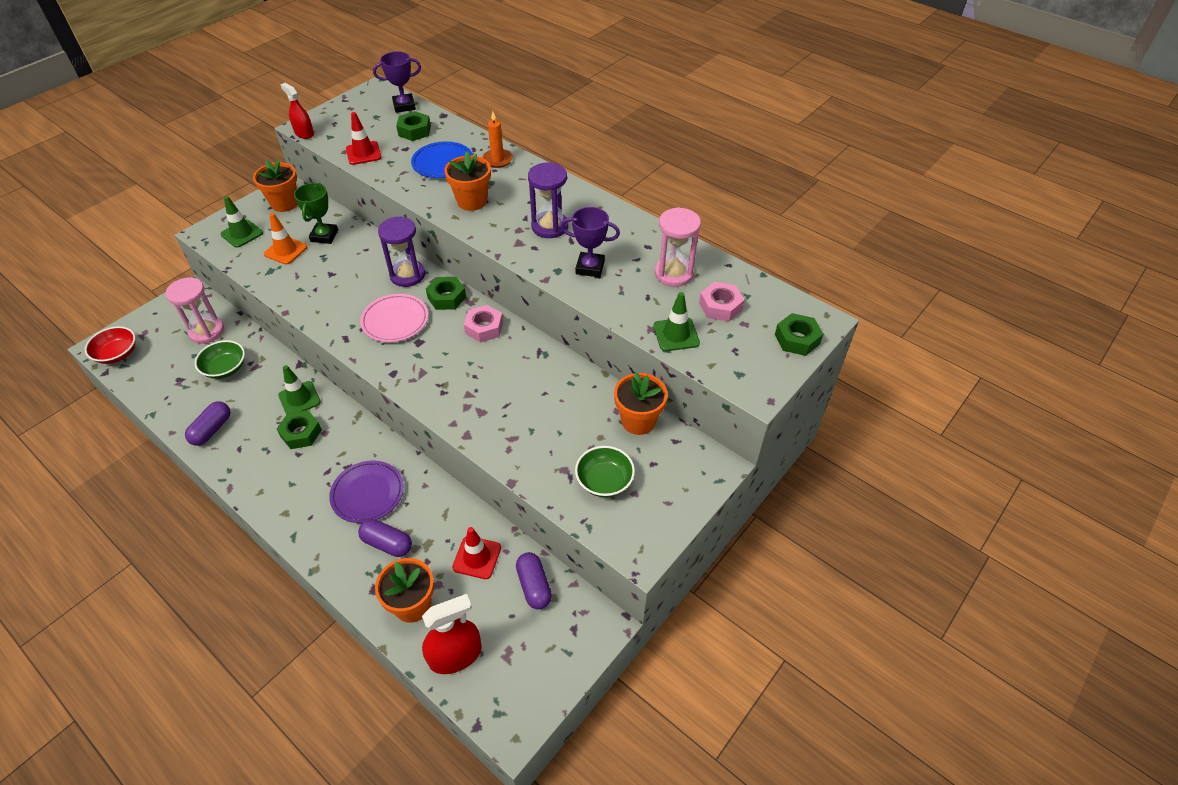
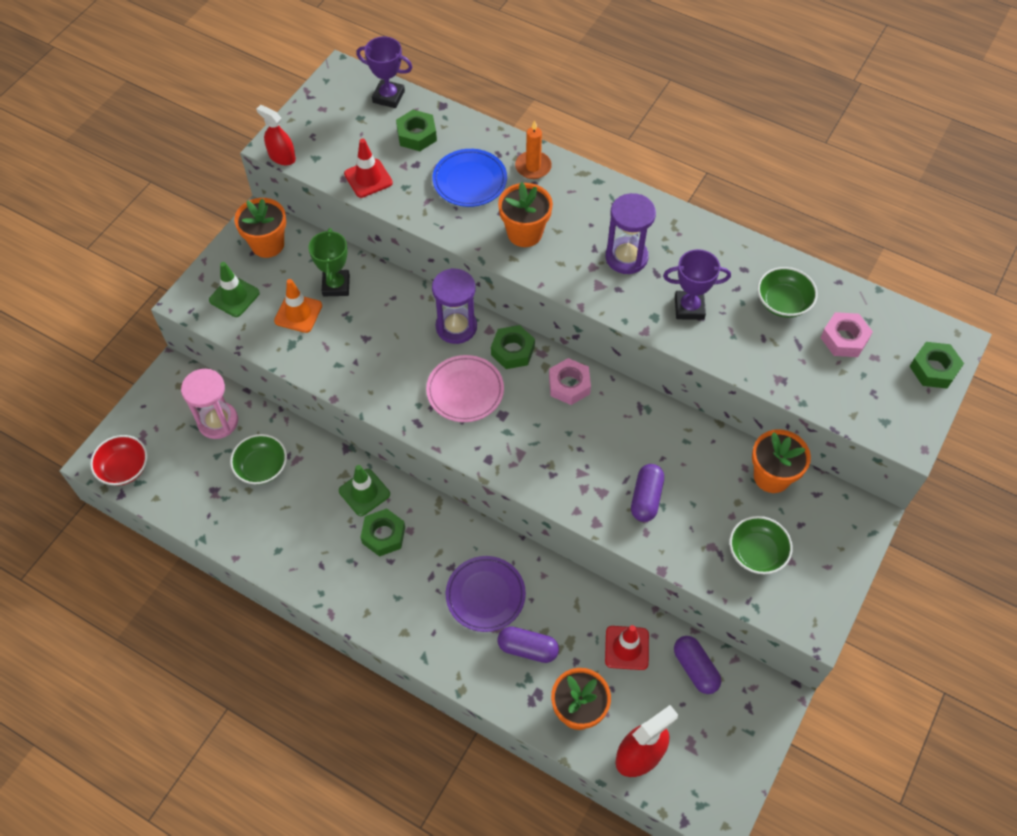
camera: 10 degrees left, 10 degrees up
purple capsule [185,402,230,446] -> purple capsule moved to [631,464,664,522]
purple trophy [373,51,421,113] -> purple trophy turned 45 degrees clockwise [356,36,412,108]
green traffic cone [654,292,700,351] -> none
pink hourglass [655,207,701,287] -> green bowl [757,267,818,318]

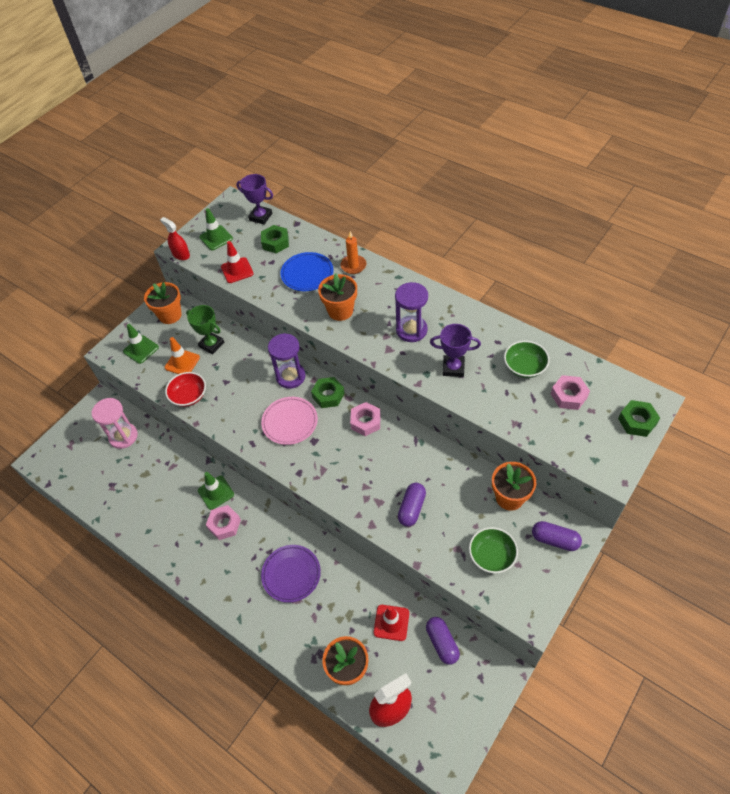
camera: 10 degrees right, 5 degrees down
red bowl [90,435,148,486] -> red bowl moved to [165,372,206,407]
green bowl [230,434,287,485] -> none
green trophy [308,228,350,296] -> green trophy turned 60 degrees counterclockwise [186,305,224,354]
green nut [360,508,405,557] -> pink nut [206,505,241,540]
purple capsule [497,626,559,663] -> purple capsule moved to [532,521,582,551]
none -> green traffic cone [199,208,233,250]

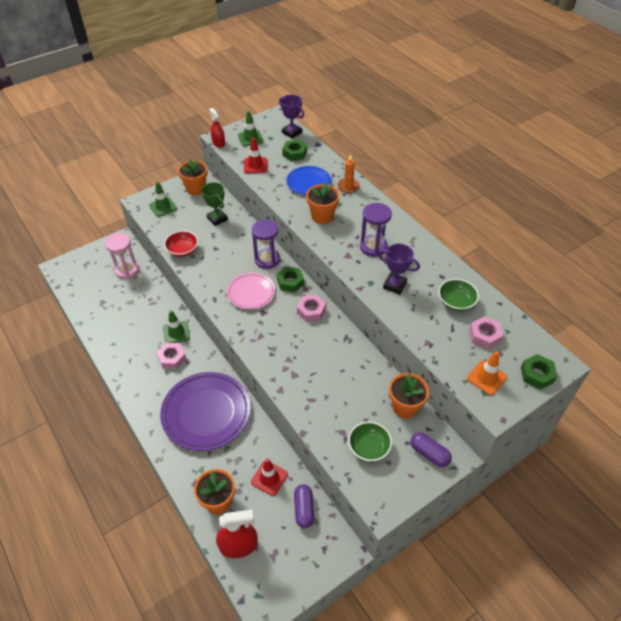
camera: 15 degrees right, 5 degrees down
orange traffic cone [165,337,200,374] -> orange traffic cone moved to [467,351,507,395]
purple plate [261,545,321,603] -> purple plate [160,372,251,451], size x1.74
purple capsule [398,483,426,527] -> none

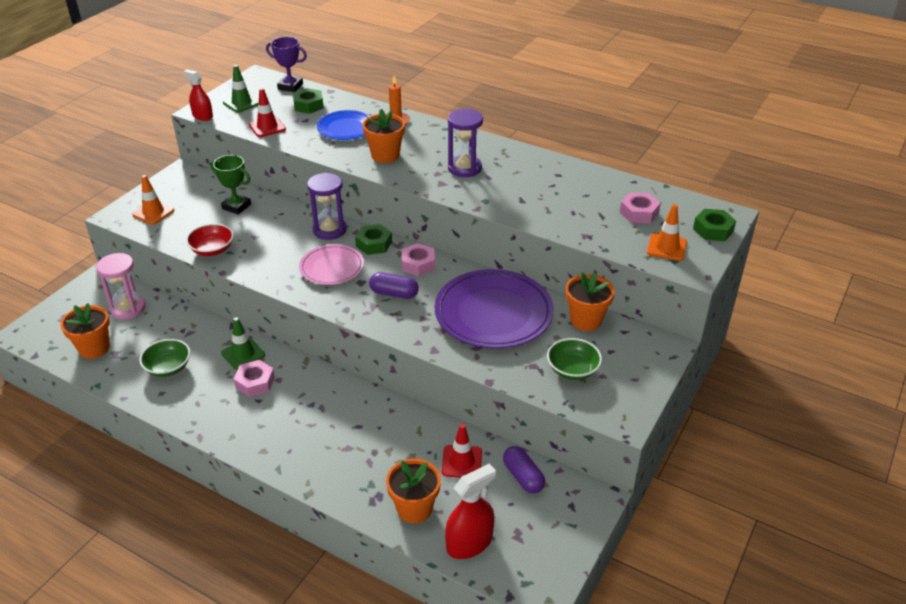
camera: 25 degrees left, 10 degrees down
green traffic cone [149,182,177,217] -> orange traffic cone [132,175,174,225]
purple plate [160,372,251,451] -> purple plate moved to [435,269,554,349]
orange flower pot [178,158,208,195] -> orange flower pot moved to [60,303,110,359]
purple trophy [378,244,420,294] -> none
purple capsule [410,432,452,467] -> purple capsule moved to [369,272,419,299]
green bowl [438,279,479,311] -> green bowl moved to [139,339,190,377]

